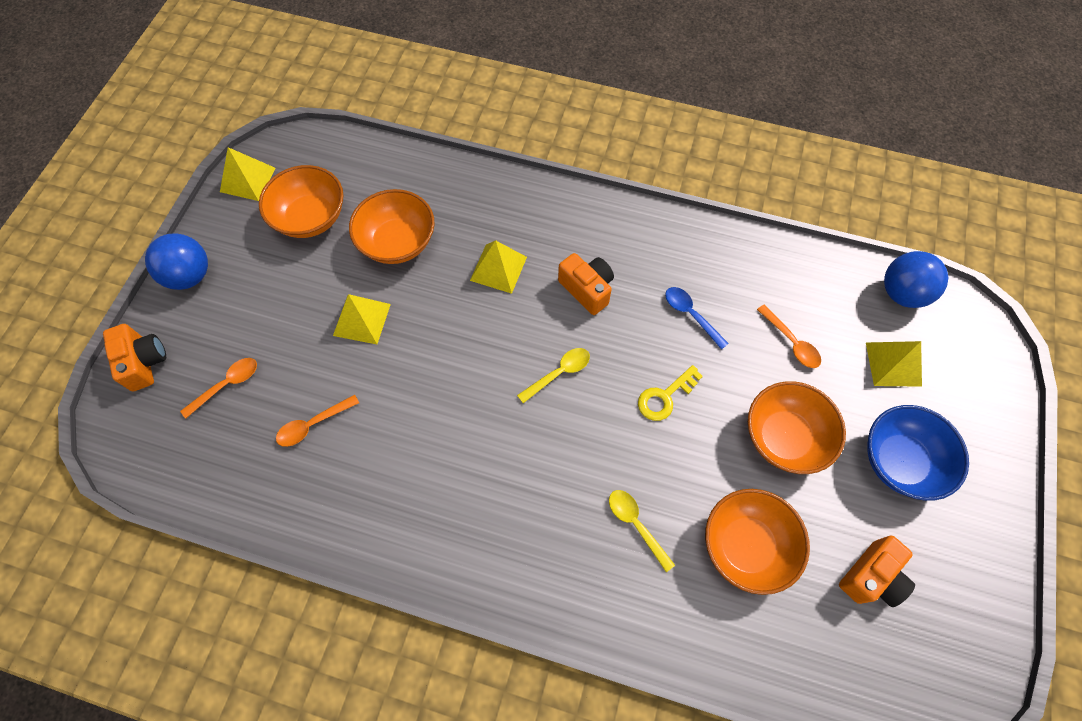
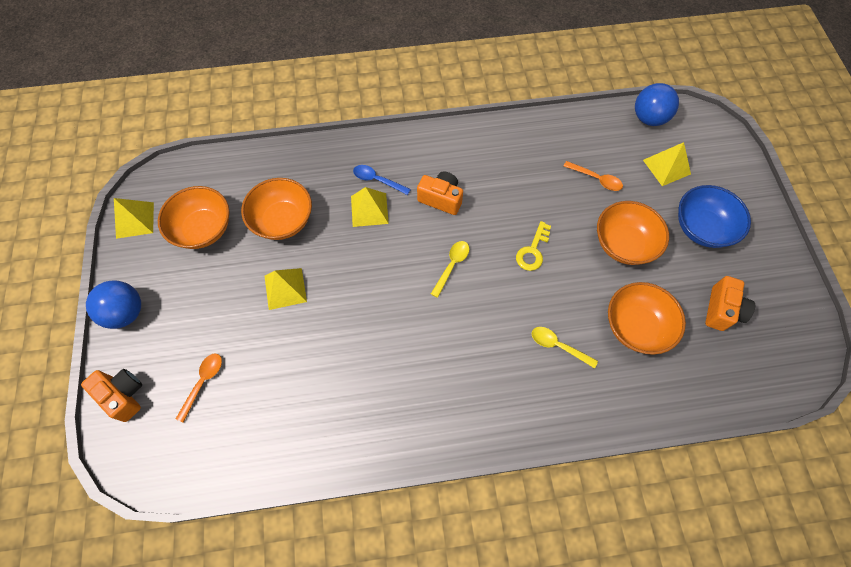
camera: 25 degrees left, 0 degrees up
orange spoon [276,395,359,447] -> none
blue spoon [665,287,729,350] -> blue spoon moved to [353,165,411,195]

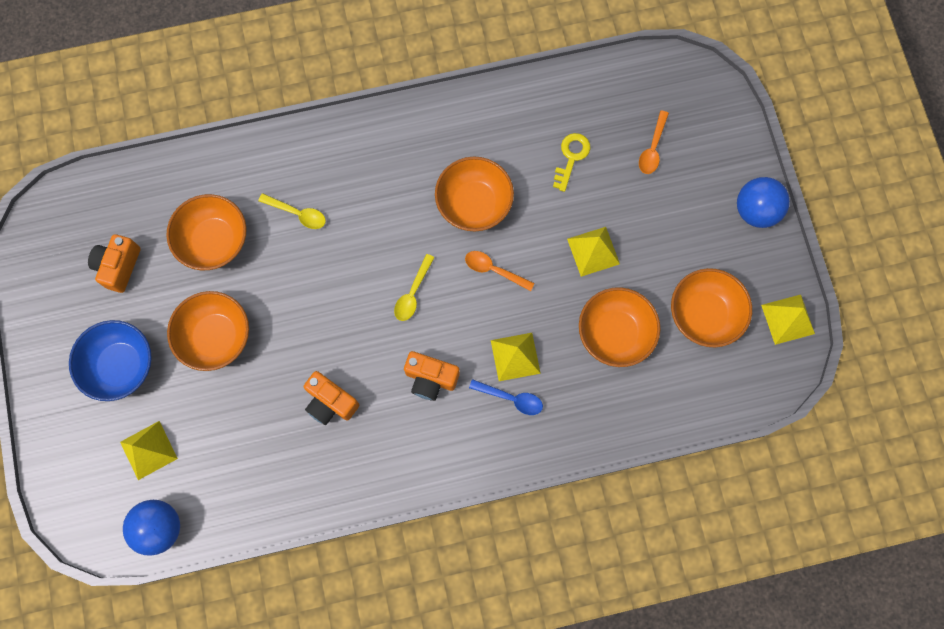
camera: 175 degrees right, 10 degrees up
orange camera [81,369,142,422] -> orange camera moved to [303,371,359,425]
yellow key [516,221,551,271] -> yellow key moved to [553,133,591,192]
orange spoon [564,161,623,191] -> orange spoon moved to [465,251,535,291]
none -> orange bowl [435,157,514,231]

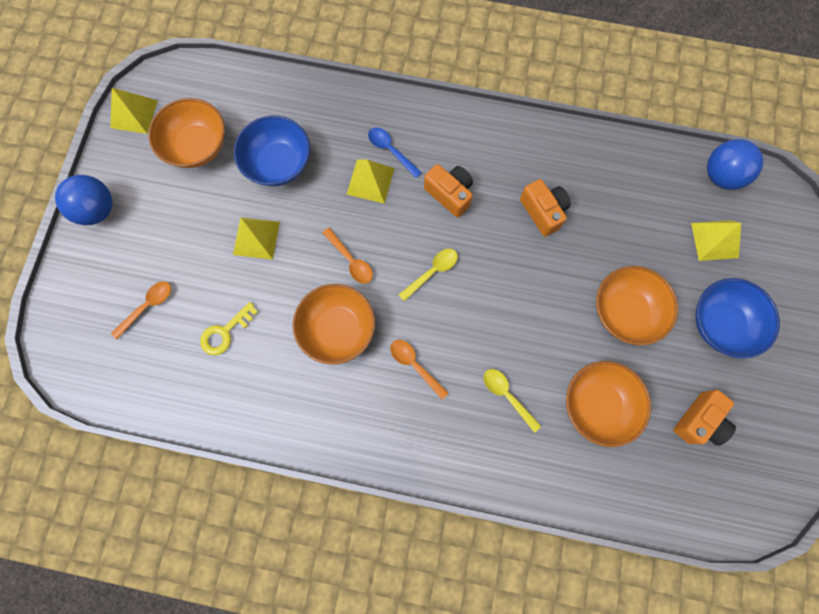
camera: 155 degrees left, 0 degrees up
orange bowl [579,287,660,367] -> blue bowl [234,116,310,186]
none -> orange spoon [390,340,449,400]

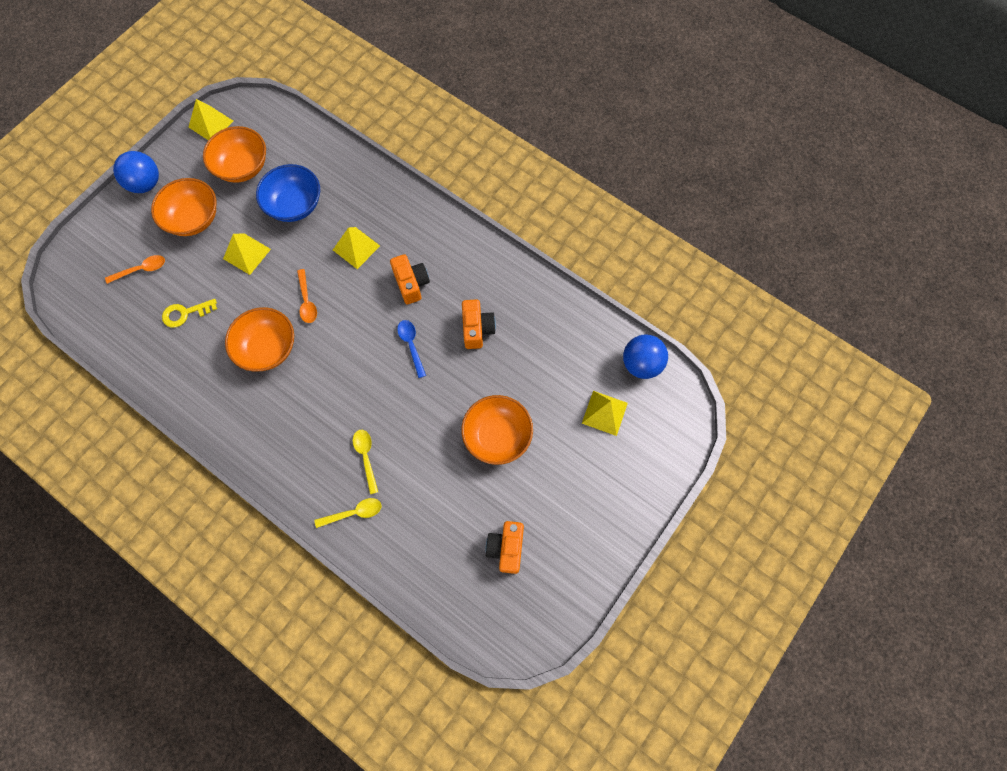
camera: 25 degrees right, 5 degrees down
blue spoon [368,127,422,178] -> blue spoon moved to [397,320,426,378]
orange spoon [390,340,449,400] -> none
yellow spoon [399,249,458,301] -> yellow spoon moved to [314,498,381,528]
orange bowl [566,361,651,447] -> orange bowl moved to [151,178,216,236]
orange camera [674,390,736,446] -> orange camera turned 120 degrees clockwise [485,521,524,574]
blue bowl [695,278,780,359] -> none

